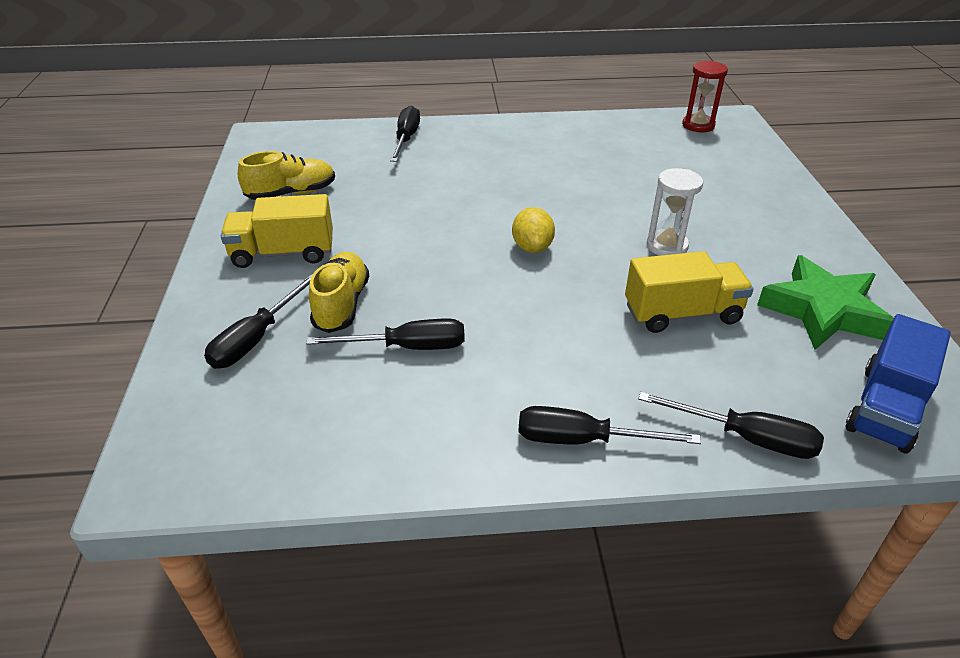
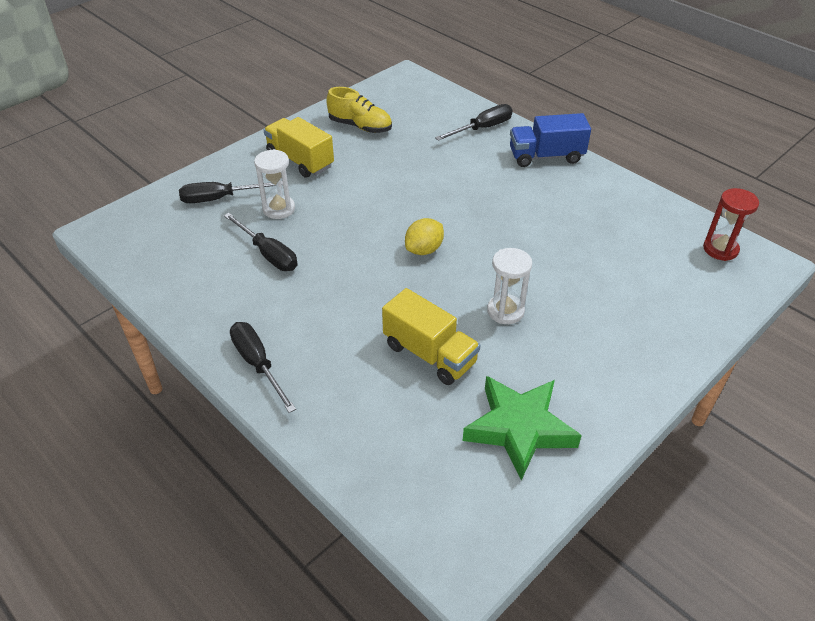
camera: 50 degrees right, 5 degrees up
yellow shoe [309,252,369,333] -> white hourglass [254,149,295,219]
black screwdriver [638,392,824,459] -> none
blue truck [846,314,951,454] -> blue truck moved to [510,113,591,167]

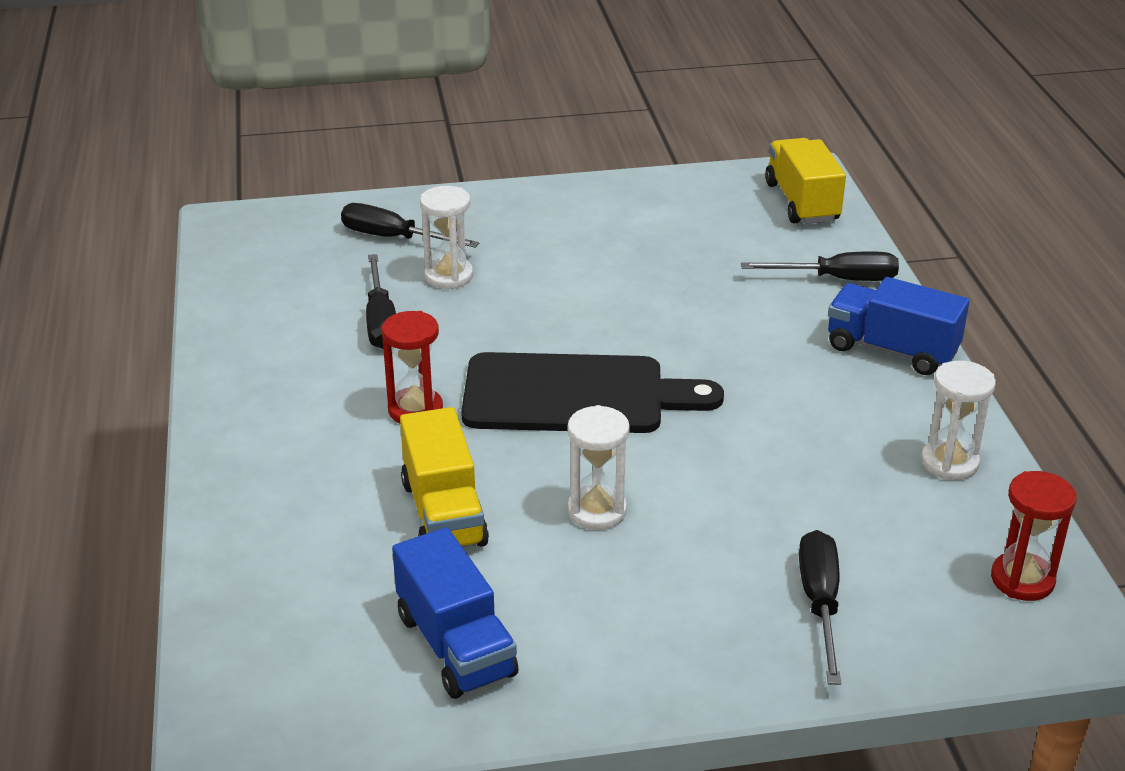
camera: 35 degrees right, 10 degrees down
black screwdriver [230,322,296,413] -> black screwdriver moved to [799,530,841,685]
yellow truck [264,117,334,178] -> yellow truck moved to [765,138,846,224]
yellow shoe [326,87,392,133] -> none
yellow lemon [405,218,444,255] -> black cutting board [461,352,724,433]
green star [463,376,582,481] -> blue truck [392,527,519,699]
none -> red hourglass [382,311,443,424]
none -> white hourglass [921,361,996,480]

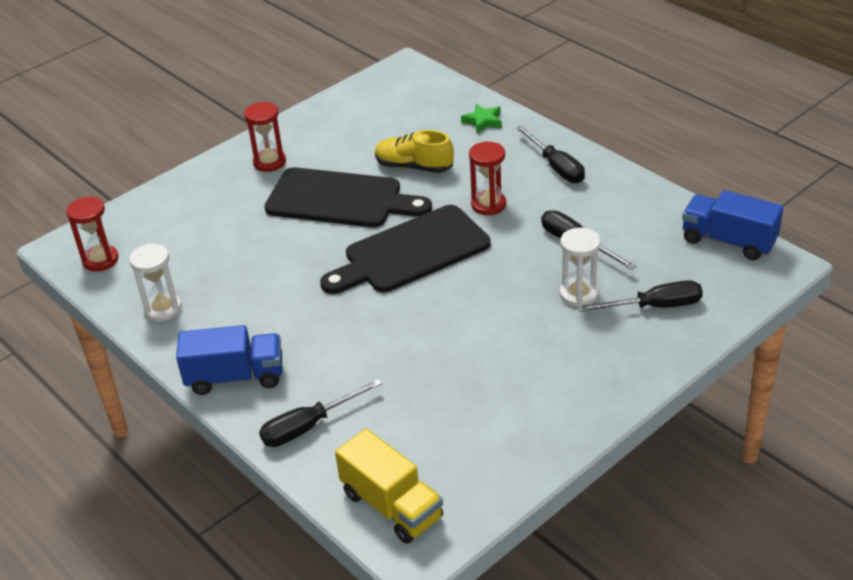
camera: 150 degrees right, 5 degrees up
blue truck [392,527,519,699] -> blue truck moved to [682,190,783,260]
yellow truck [400,407,489,547] -> yellow shoe [375,130,454,173]
white hourglass [567,405,630,530] -> black cutting board [264,167,432,227]
black screwdriver [799,530,841,685] -> black screwdriver moved to [516,126,585,183]
none -> red hourglass [244,102,286,172]
none -> green star [461,104,502,134]

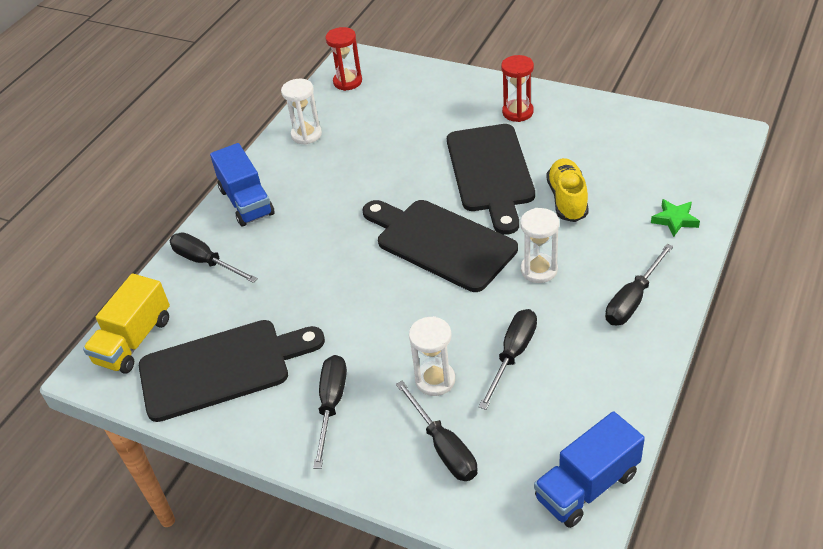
camera: 70 degrees right, 5 degrees up
red hourglass [469,142,506,215] -> white hourglass [520,208,559,283]
blue truck [682,190,783,260] -> blue truck turned 135 degrees counterclockwise [534,411,645,528]
none -> black cutting board [139,320,325,422]
none -> black screwdriver [313,355,347,469]

